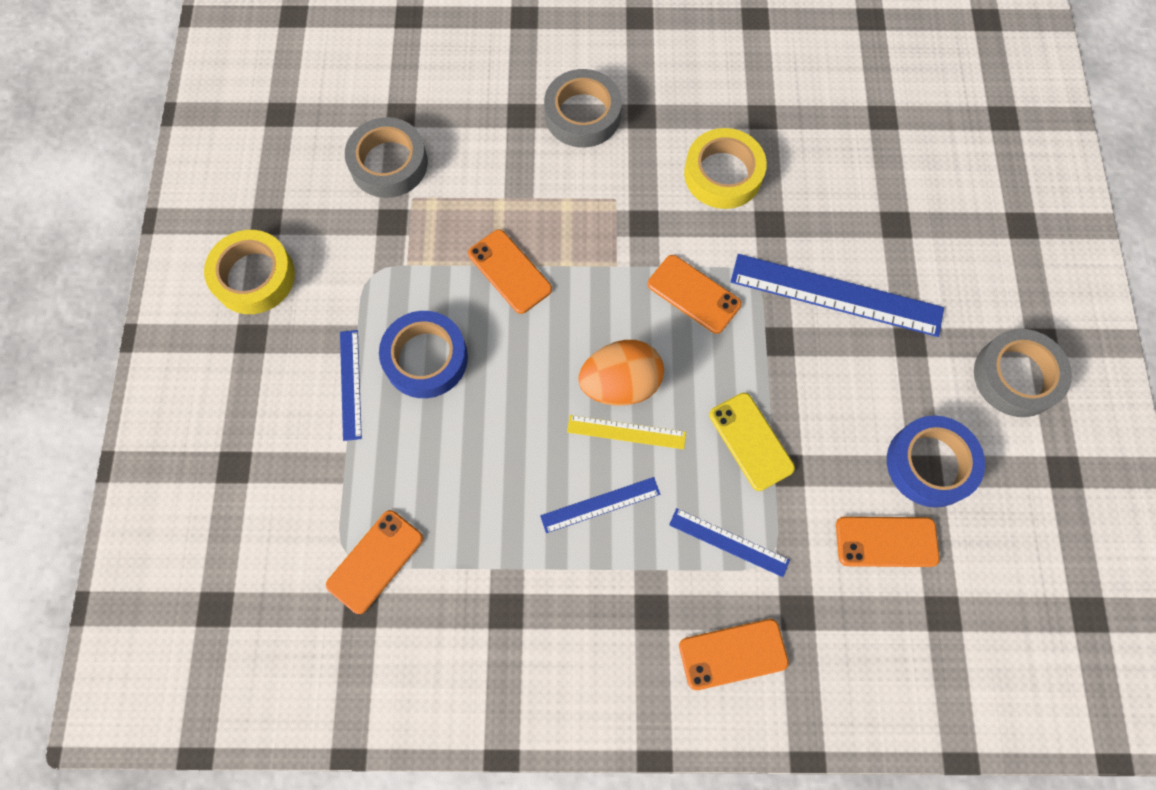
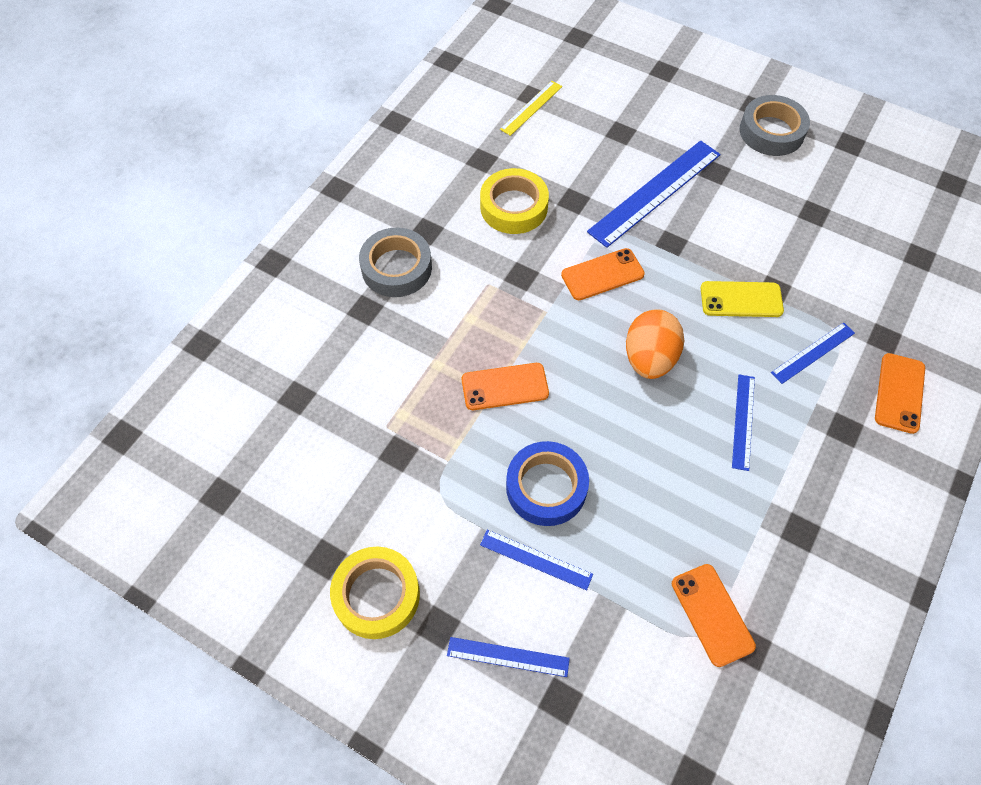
camera: 60 degrees left, 10 degrees down
grey tape [345,117,428,198] -> none
yellow ruler [567,415,686,449] -> yellow ruler moved to [500,81,562,136]
orange phone [836,516,940,567] -> none
blue tape [887,416,985,508] -> none
none -> blue ruler [447,637,570,677]

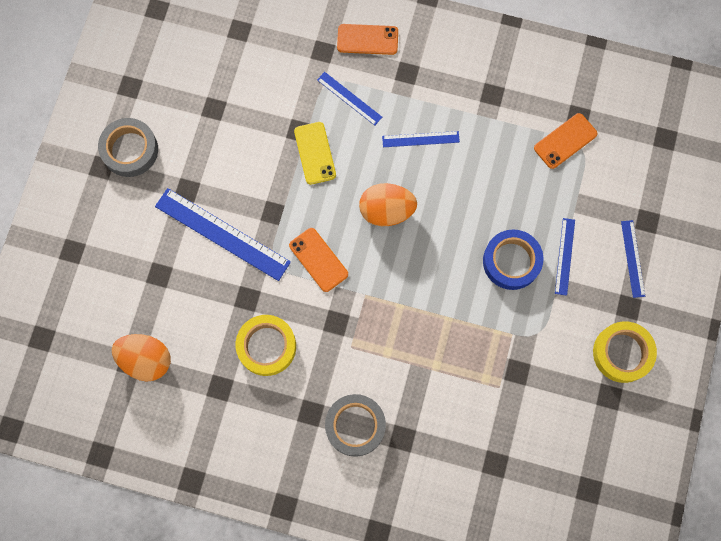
camera: 105 degrees left, 15 degrees up
orange phone [462,363,549,410] -> none
yellow ruler [500,81,562,136] -> orange egg [112,334,171,381]

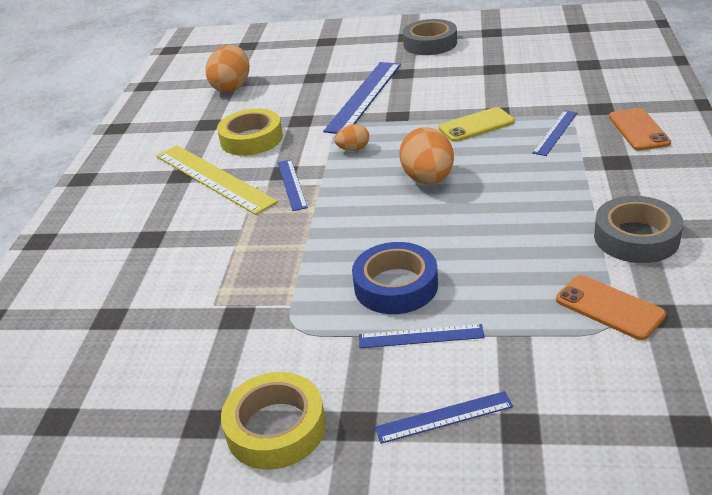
camera: 85 degrees right, 40 degrees down
orange phone [289,228,348,292] -> orange egg [334,124,369,151]
grey tape [325,394,386,457] -> grey tape moved to [594,196,683,263]
blue ruler [382,131,460,147] -> blue ruler moved to [278,160,308,211]
none -> yellow ruler [156,145,278,215]

